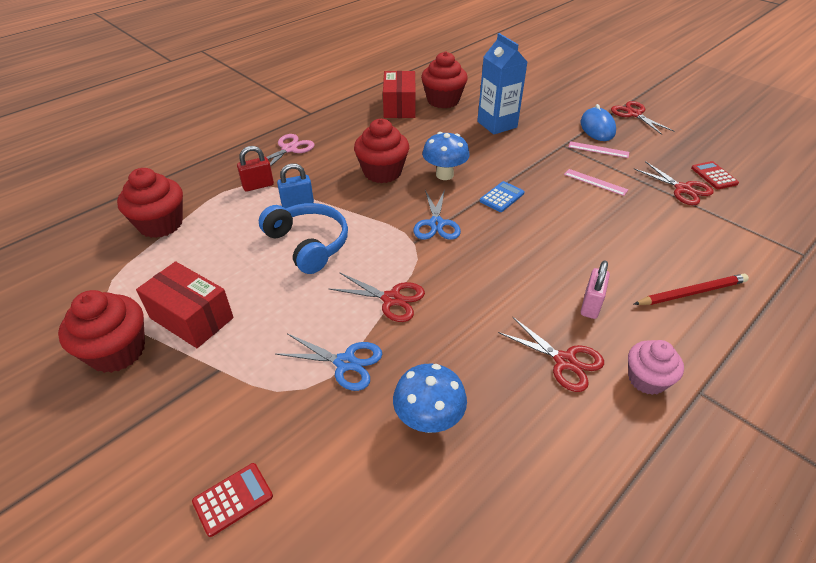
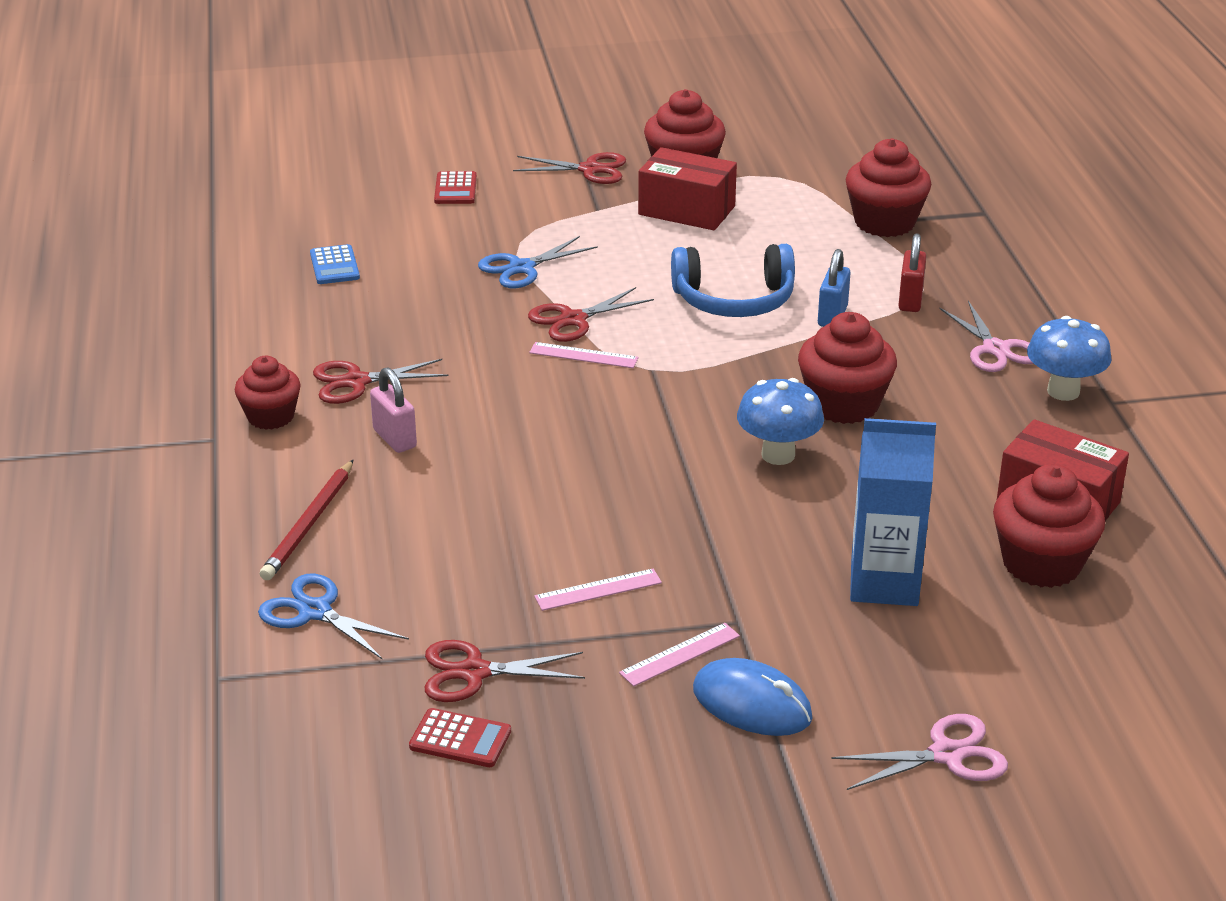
camera: 125 degrees right, 10 degrees down
red box [136,261,234,348] -> red box turned 45 degrees clockwise [638,147,737,230]
blue mushroom [393,364,467,433] -> blue mushroom moved to [1027,316,1112,401]
blue scissors [414,189,461,240] -> blue scissors moved to [258,574,409,660]
blue calculator [480,181,525,212] -> blue calculator moved to [310,244,360,284]
red scissors [611,101,675,135] -> red scissors moved to [513,152,626,184]
pink cupcake [628,340,684,395] -> red cupcake [235,356,301,430]
none -> pink ruler [529,342,638,368]
none -> pink scissors [831,714,1008,790]

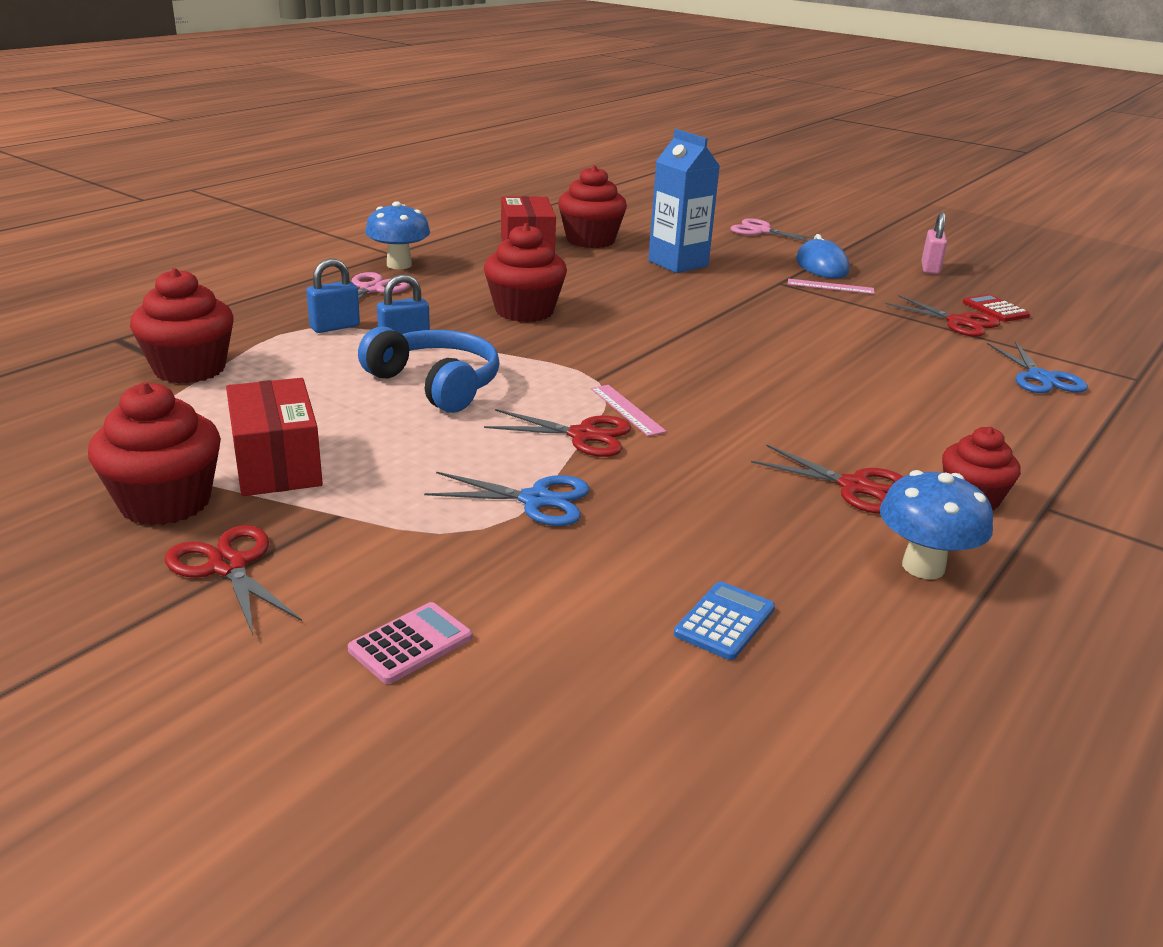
camera: 135 degrees left, 5 degrees down
red pencil [260,460,353,580] -> none
pink padlock [370,367,417,453] -> pink padlock moved to [922,212,947,275]
red calculator [434,171,477,204] -> pink calculator [348,602,472,684]
pink ruler [534,569,662,611] -> none
blue mushroom [737,378,824,465] -> blue mushroom moved to [880,470,993,579]
red padlock [898,234,926,312] -> blue padlock [306,258,360,333]

